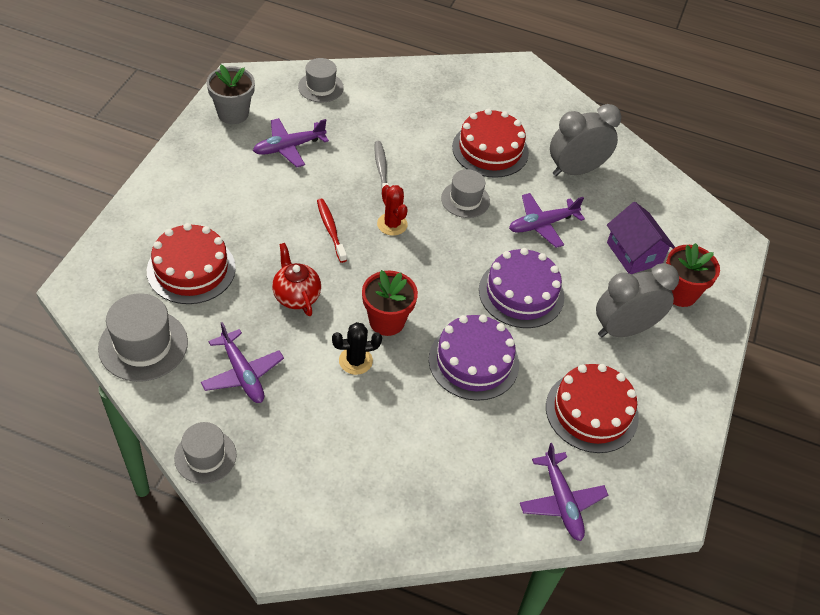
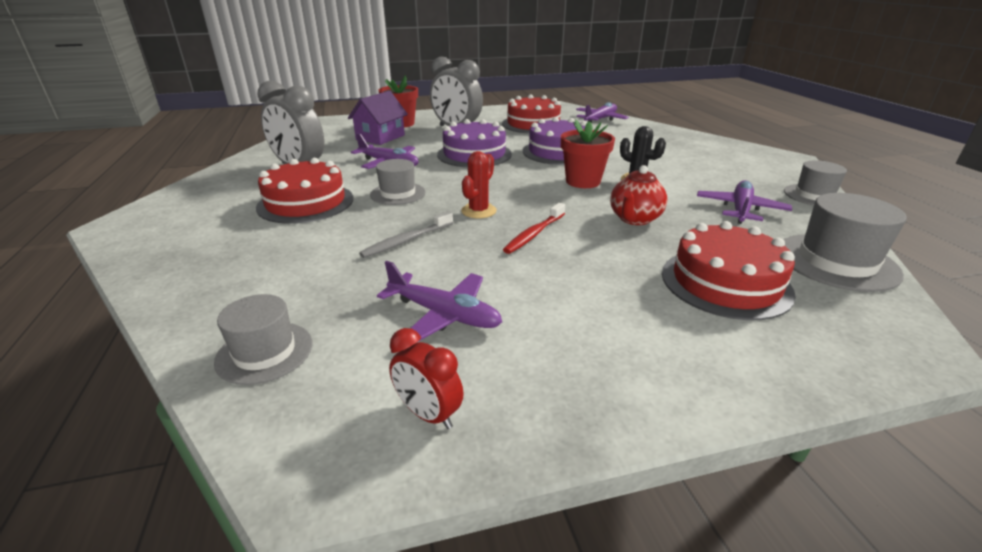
camera: 120 degrees left, 20 degrees down
grey flower pot [206,64,255,124] -> red clock [389,328,464,429]

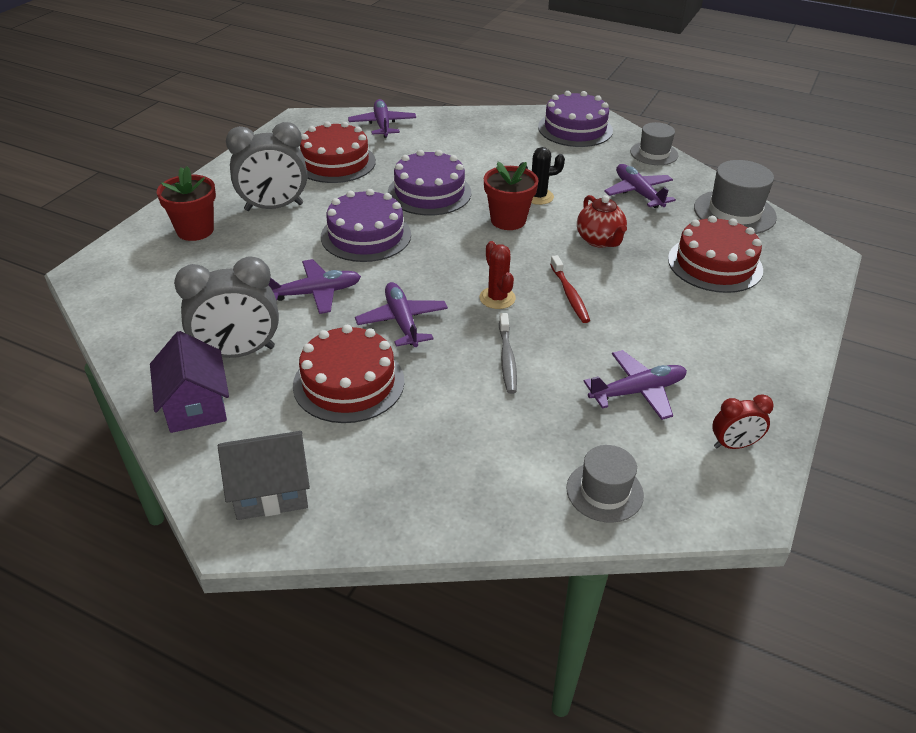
camera: 50 degrees left, 10 degrees up
purple house [348,91,408,145] -> purple house moved to [150,331,229,433]
grey hat [370,159,426,205] -> purple plane [355,282,448,347]
none -> grey house [218,431,310,520]
none -> purple cake [538,91,613,147]

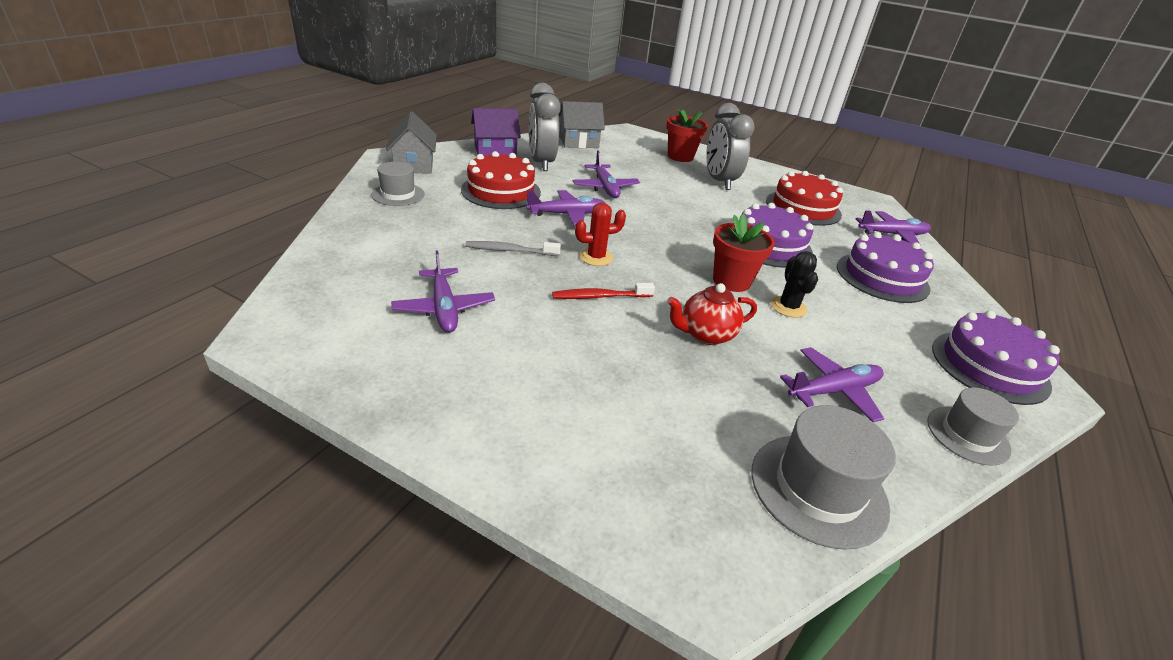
camera: 90 degrees right, 5 degrees down
purple cake [321,189,411,262] -> purple cake moved to [837,232,934,303]
grey hat [566,445,644,523] -> grey hat moved to [372,162,425,206]
red cake [668,216,763,293] -> none
red clock [712,394,774,449] -> none
none -> grey house [559,101,605,148]

